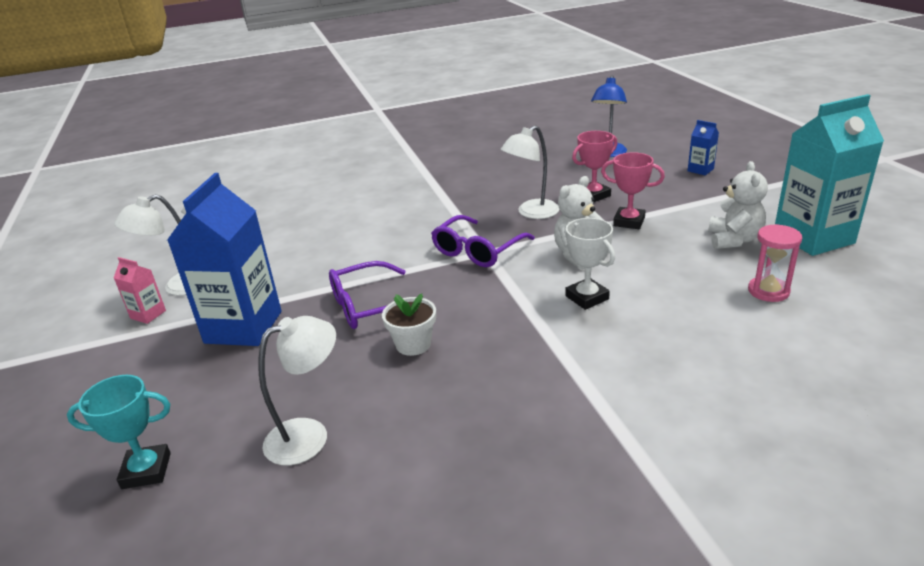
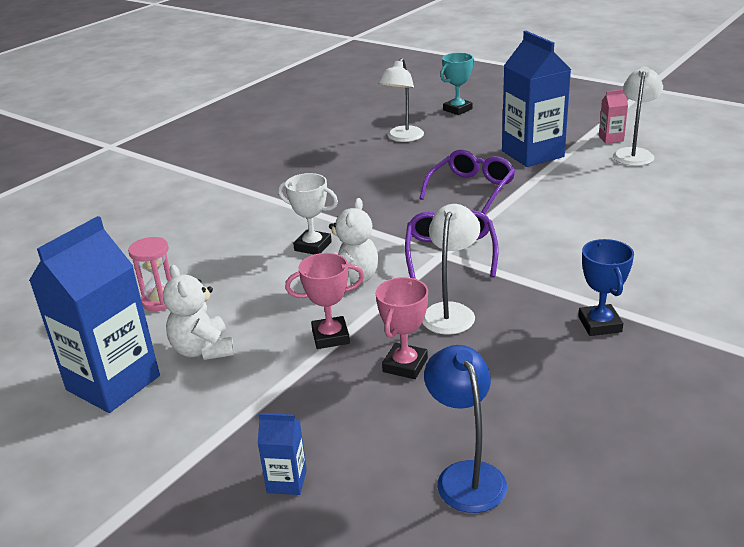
camera: 145 degrees right, 0 degrees up
white flower pot [382,294,436,356] -> none
turquoise carton [775,94,884,256] -> blue carton [29,216,160,413]
none -> blue trophy [578,239,634,336]

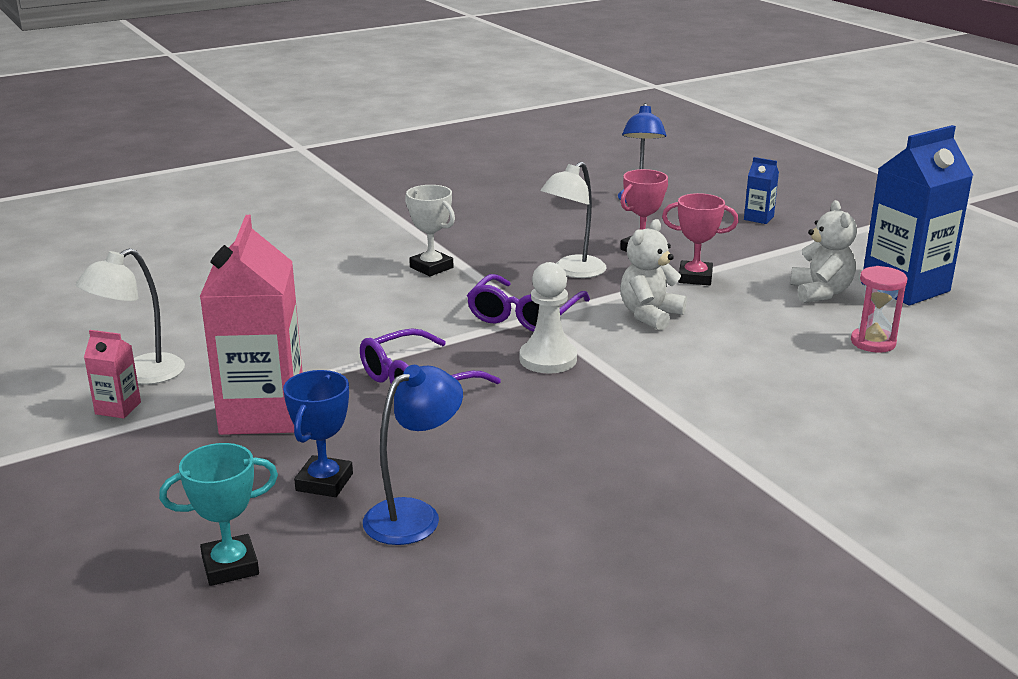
camera: 160 degrees left, 5 degrees down
white trophy [278,173,338,254] -> white trophy moved to [405,185,455,276]
white lamp [378,58,424,142] -> blue lamp [363,365,463,545]
blue carton [502,31,571,167] -> pink carton [200,215,303,435]
blue trophy [578,239,634,336] -> blue trophy moved to [283,370,353,497]
none -> white pawn [520,262,577,374]

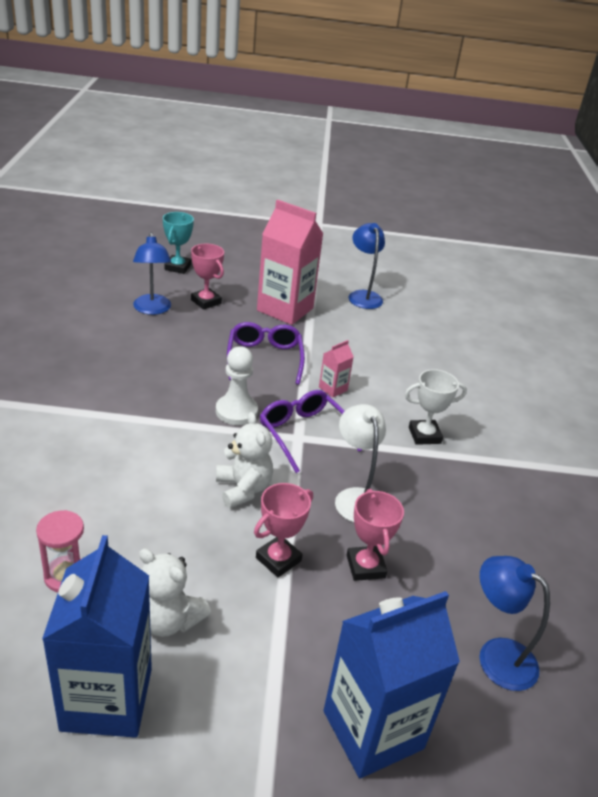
camera: 120 degrees right, 10 degrees up
white lamp [76,248,185,385] -> blue lamp [348,223,385,309]
pink carton [84,330,141,418] -> pink carton moved to [319,340,354,398]
blue trophy [283,370,353,497] -> pink trophy [191,244,224,310]
blue carton [744,157,779,224] -> blue carton [323,591,460,778], size x2.29

